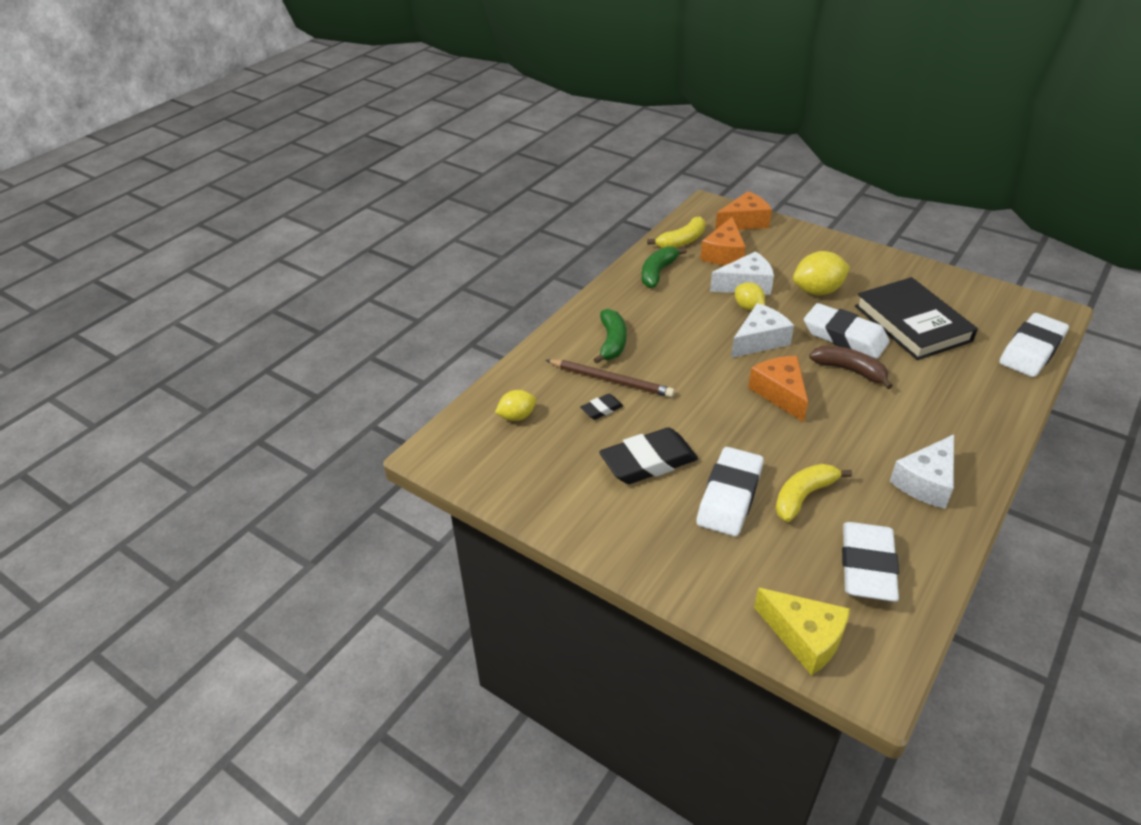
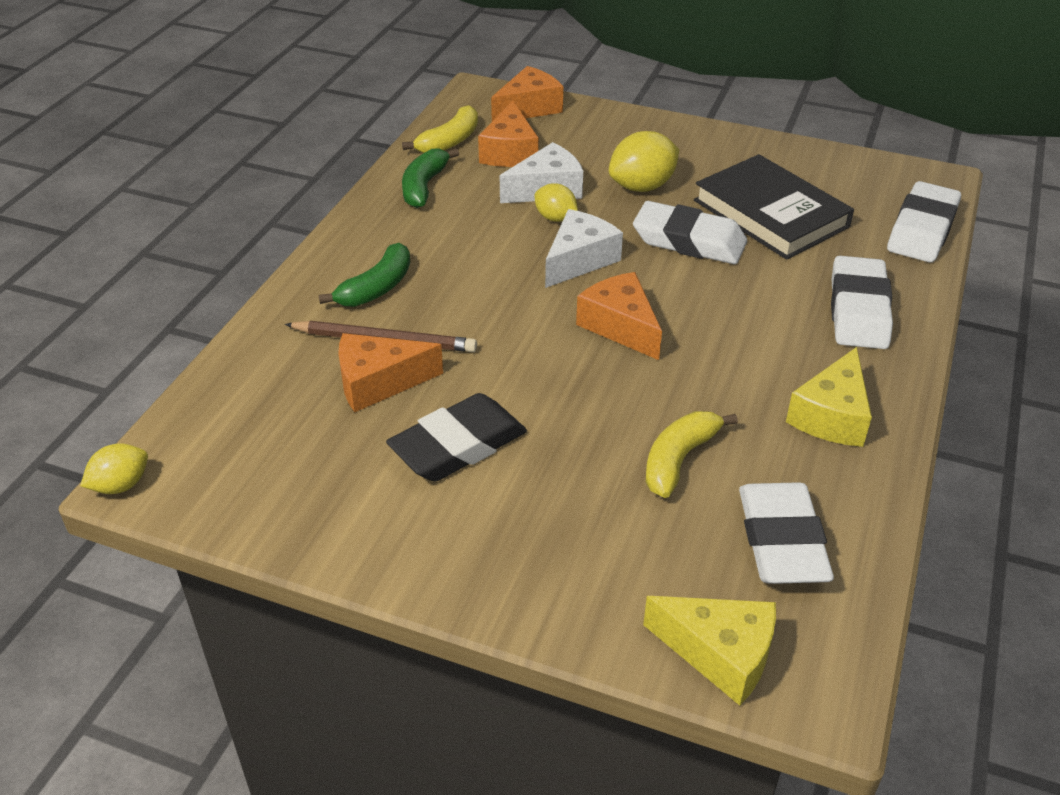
camera: 15 degrees left, 0 degrees up
yellow lemon [495,390,536,421] -> yellow lemon moved to [80,444,148,494]
black eraser [580,394,623,420] -> orange cheese [338,333,443,412]
green banana [593,309,627,364] -> green banana turned 45 degrees clockwise [319,243,410,307]
white eraser [697,447,764,536] -> white eraser moved to [831,256,893,349]
brown banana [809,346,893,389] -> none
white cheese [890,434,954,509] -> yellow cheese [786,347,872,447]

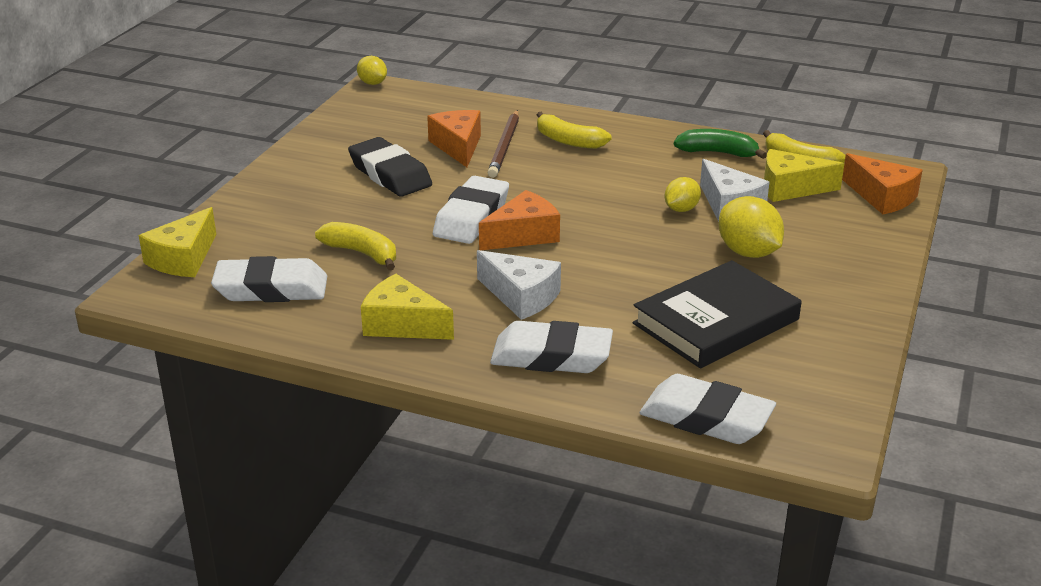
camera: 90 degrees right, 10 degrees down
green banana [319,243,410,307] -> yellow banana [537,112,612,149]
orange cheese [478,101,539,167] -> yellow cheese [764,149,844,202]
white cheese [545,209,623,288] -> white cheese moved to [477,250,561,320]
white eraser [633,201,747,264] -> white eraser moved to [433,176,509,244]

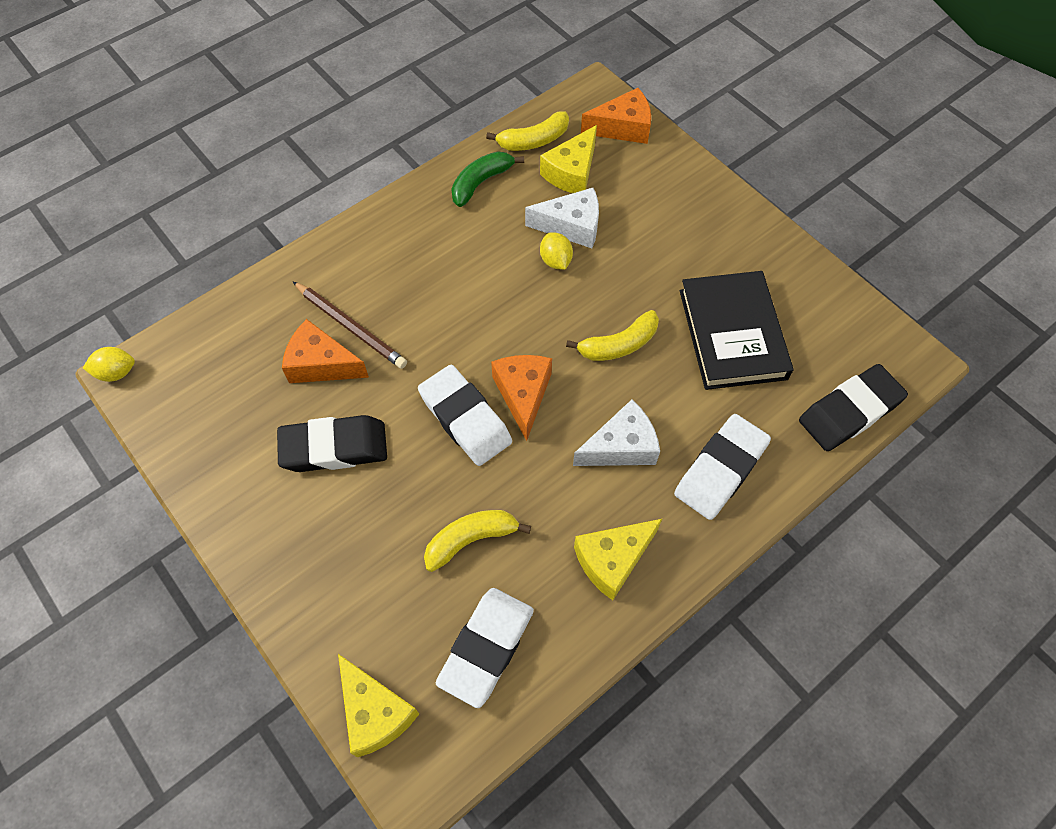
camera: 60 degrees left, 30 degrees up
yellow banana [537,112,612,149] -> yellow banana moved to [566,310,659,361]
white eraser [640,374,776,444] -> black eraser [799,364,908,451]
yellow lemon [719,196,784,258] -> none

